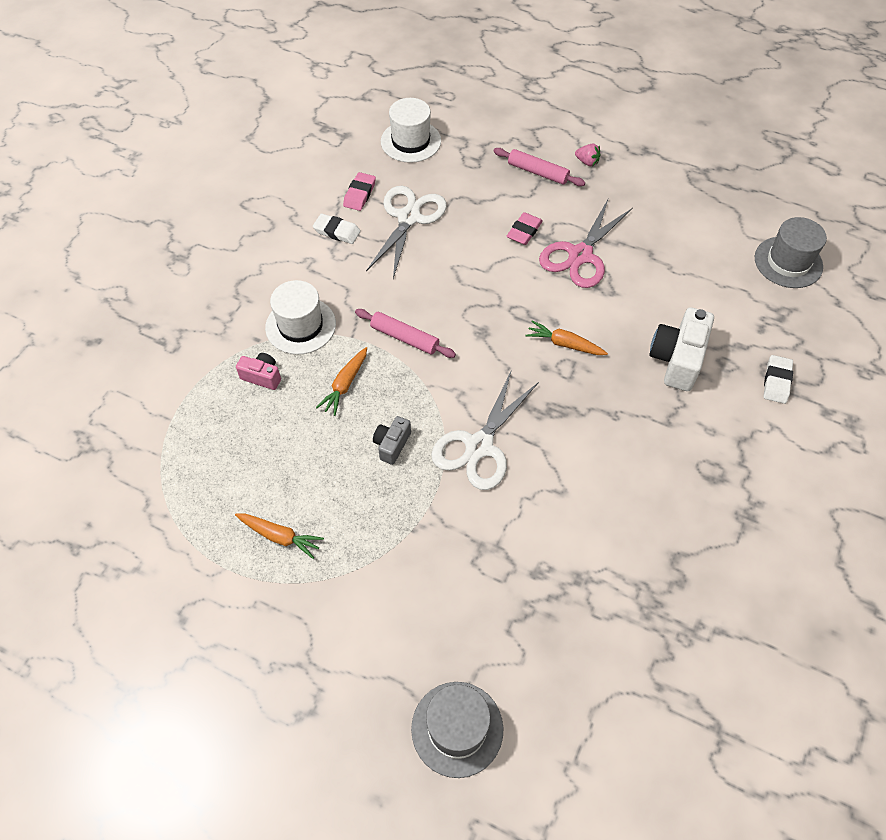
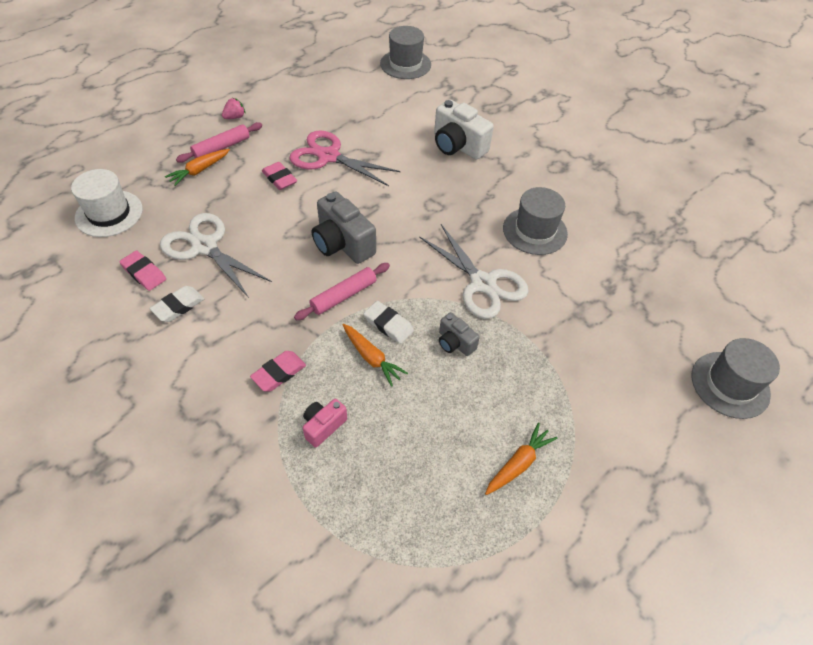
camera: 70 degrees left, 5 degrees down
white hat [265,280,336,355] -> pink eraser [250,351,306,392]
orange carrot [526,320,608,355] -> orange carrot moved to [165,149,230,186]
pink scissors [539,200,633,288] -> pink scissors turned 150 degrees clockwise [289,130,401,186]
white eraser [763,355,793,404] -> white eraser moved to [364,301,414,344]
none -> grey camera [312,191,376,264]
none -> grey hat [503,187,568,255]

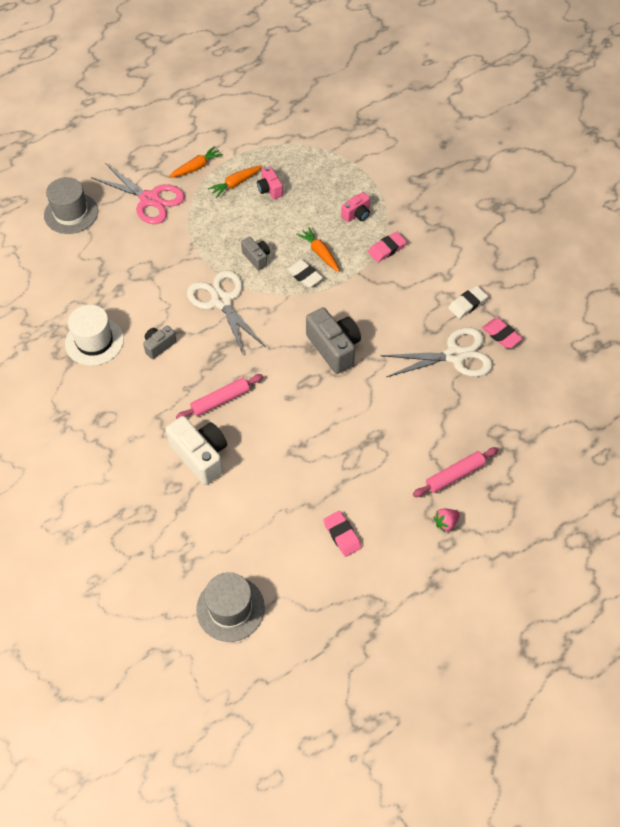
camera: 170 degrees left, 5 degrees up
white hat [71,169,143,237] -> white hat moved to [65,305,124,366]
white scissors [160,213,272,298] -> white scissors turned 60 degrees counterclockwise [380,327,493,377]
orange carrot [165,149,230,186] -> orange carrot moved to [169,146,223,178]
pink eraser [262,162,297,190] -> pink eraser moved to [323,511,362,557]
pink scissors [289,130,401,186] -> pink scissors moved to [91,163,185,224]
pink rolling pin [294,263,390,320] -> pink rolling pin moved to [176,374,263,419]
grey hat [503,187,568,255] -> grey camera [143,325,177,359]
none -> pink camera [257,166,283,199]

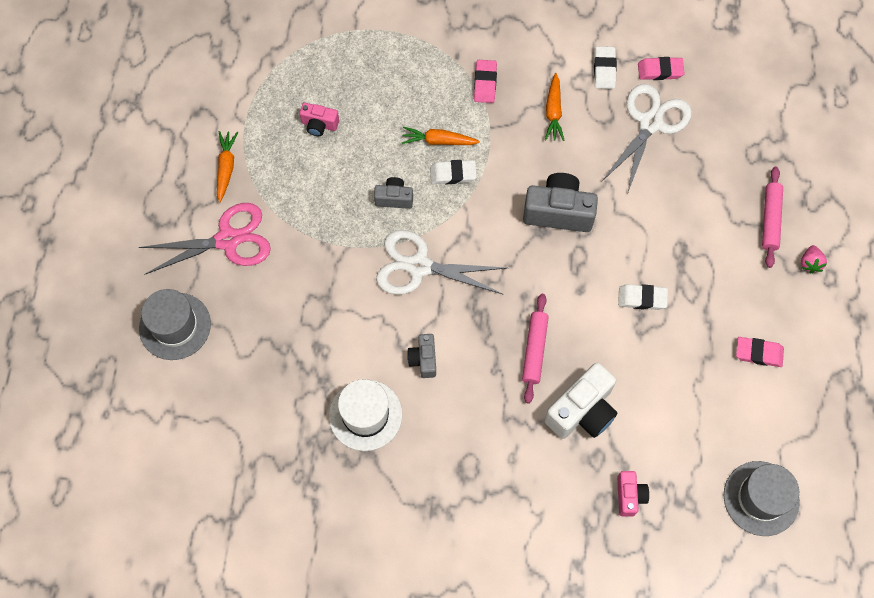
camera: 50 degrees left, 10 degrees up
white camera [166,416,227,485] -> white camera turned 135 degrees clockwise [544,363,617,439]
orange carrot [208,166,262,198] -> orange carrot moved to [545,73,565,141]
pink camera [341,192,370,222] -> pink camera moved to [617,471,649,516]
none -> white eraser [618,284,668,310]

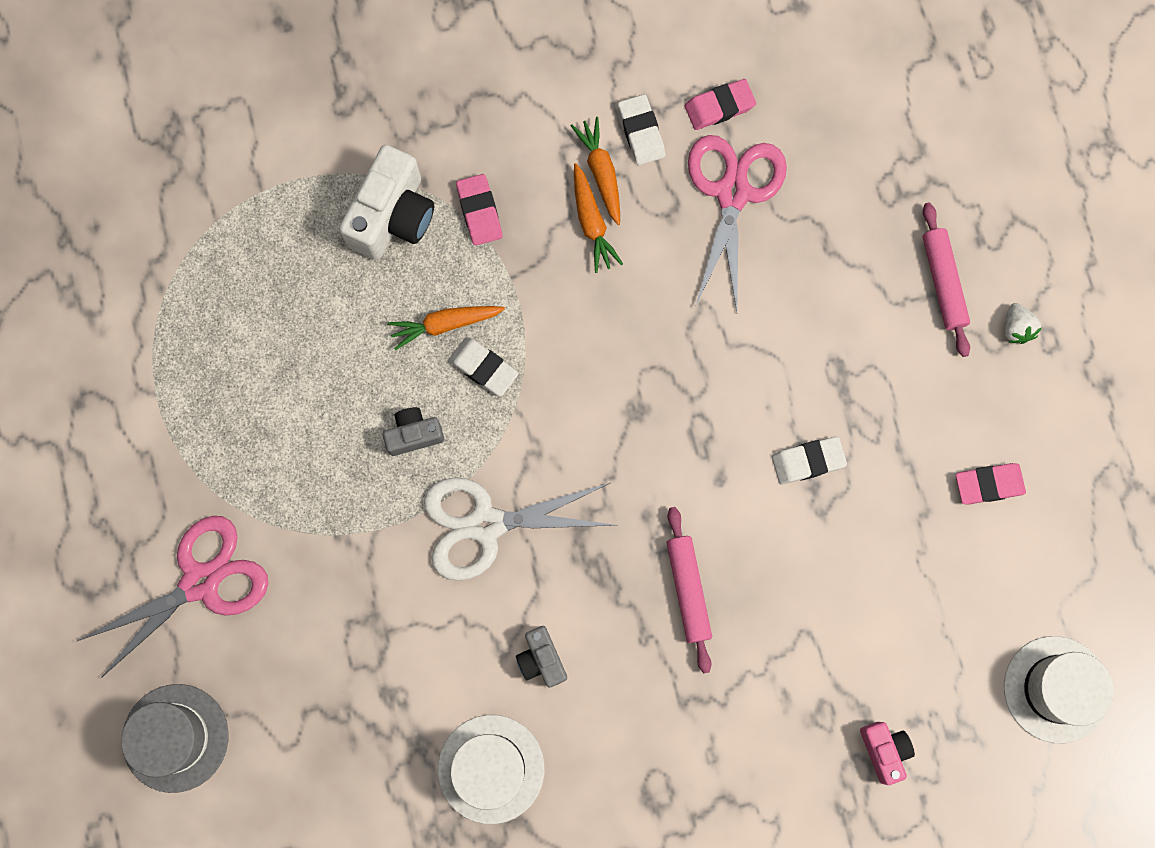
camera: 20 degrees left, 10 degrees up
orange carrot [217,131,238,202] -> orange carrot moved to [571,117,620,225]
pink camera [299,103,339,136] -> none
white eraser [430,160,477,184] -> white eraser turned 60 degrees clockwise [448,337,519,397]
grey camera [523,173,598,232] -> none
white camera [544,363,617,439] -> white camera moved to [339,145,434,260]
white scissors [602,84,692,192] -> pink scissors [688,135,787,312]
grey hat [724,461,800,536] -> white hat [1004,636,1114,743]
pink strawberry [801,245,827,273] -> white strawberry [1004,303,1042,344]

